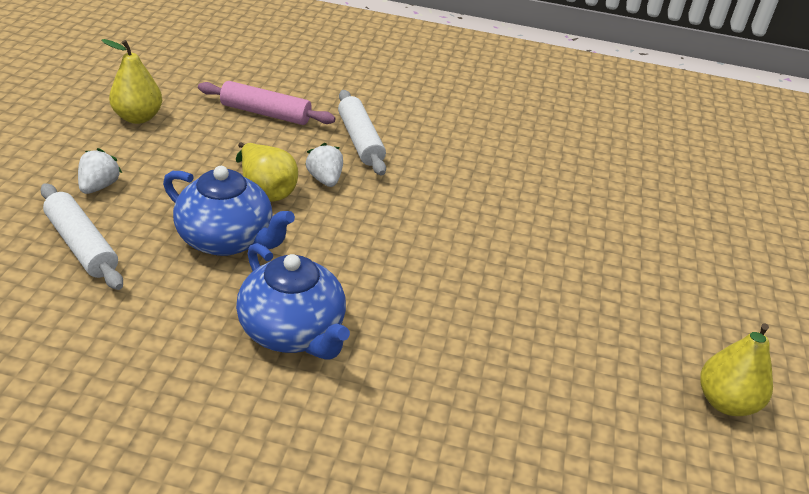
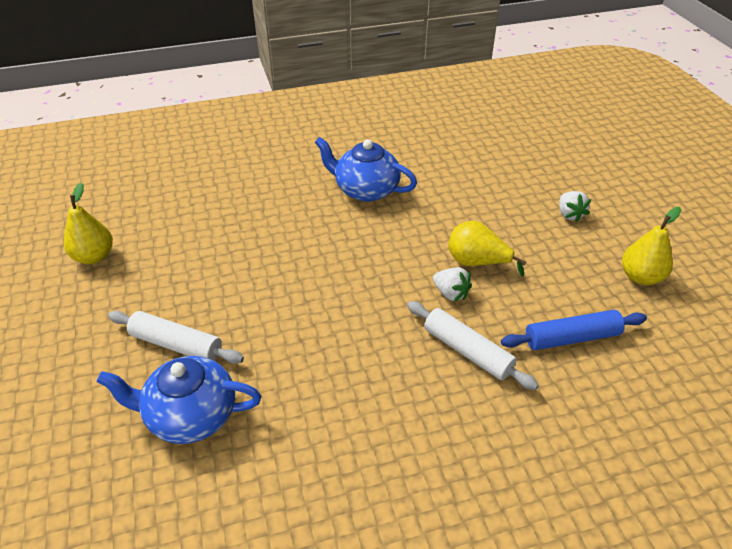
camera: 155 degrees right, 5 degrees up
white rolling pin [40,183,123,290] -> white rolling pin moved to [108,311,244,364]
blue teapot [163,166,295,256] -> blue teapot moved to [97,356,261,444]
pink rolling pin [198,81,336,125] -> blue rolling pin [501,310,647,350]

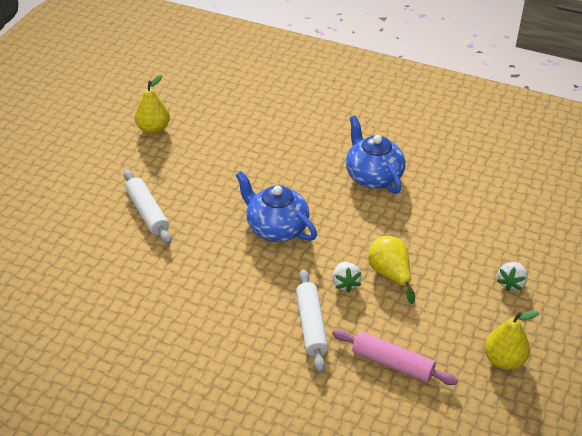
camera: 40 degrees right, 0 degrees up
blue teapot [97,356,261,444] -> blue teapot moved to [235,171,317,242]
blue rolling pin [501,310,647,350] -> pink rolling pin [332,329,458,385]

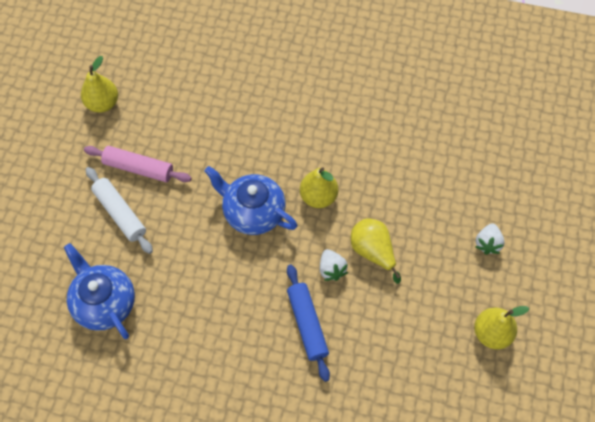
camera: 10 degrees left, 20 degrees up
white rolling pin [296,269,328,373] -> blue rolling pin [287,264,330,382]
pink rolling pin [332,329,458,385] -> pink rolling pin moved to [84,146,192,182]
blue teapot [346,116,405,194] -> blue teapot moved to [64,243,135,339]
none -> yellow pear [300,167,338,208]

